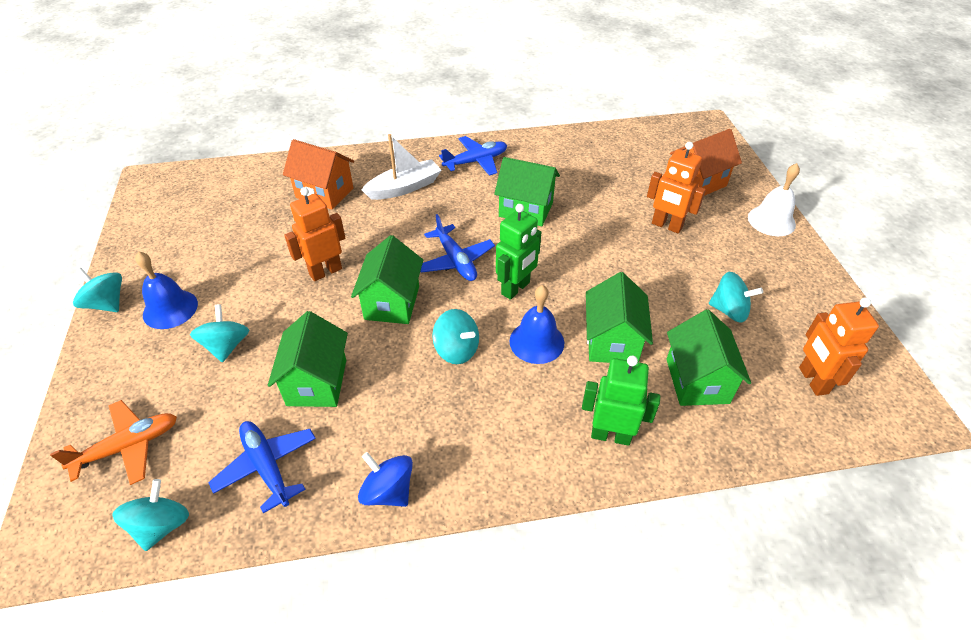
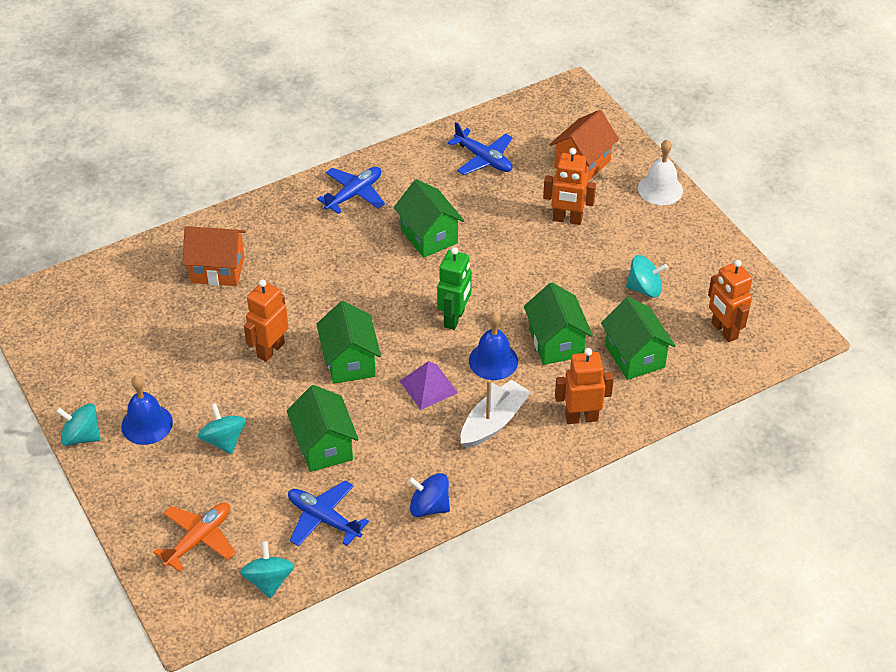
camera: 20 degrees left, 0 degrees up
white boat [361,134,442,200] -> white boat moved to [461,380,531,448]
blue plane [420,214,495,281] -> blue plane moved to [448,122,513,175]
turquoise spinning top [432,309,479,364] -> purple pyramid [400,361,458,410]
green house [494,157,560,226] -> green house turned 60 degrees clockwise [394,179,464,258]
green robot [582,356,660,446] -> orange robot [555,348,614,424]

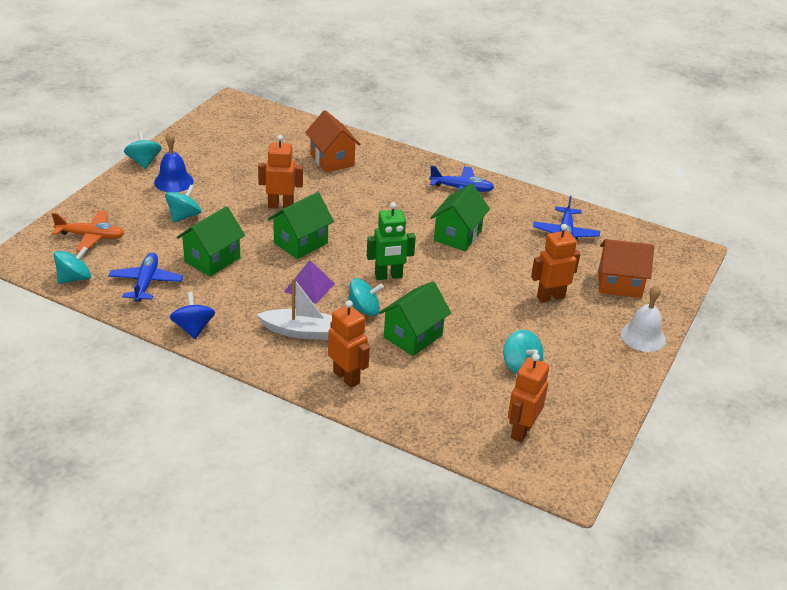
camera: 55 degrees right, 10 degrees down
blue bell [469,312,518,380] -> turquoise spinning top [348,278,384,316]
orange robot [543,148,596,225] -> orange robot turned 90 degrees clockwise [531,224,580,303]
green house [601,296,676,380] -> none

